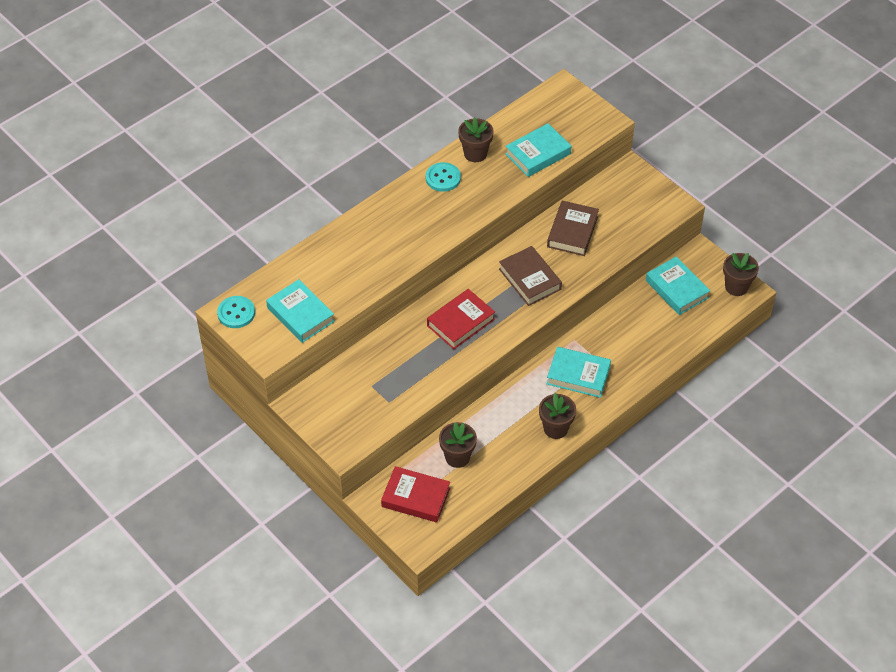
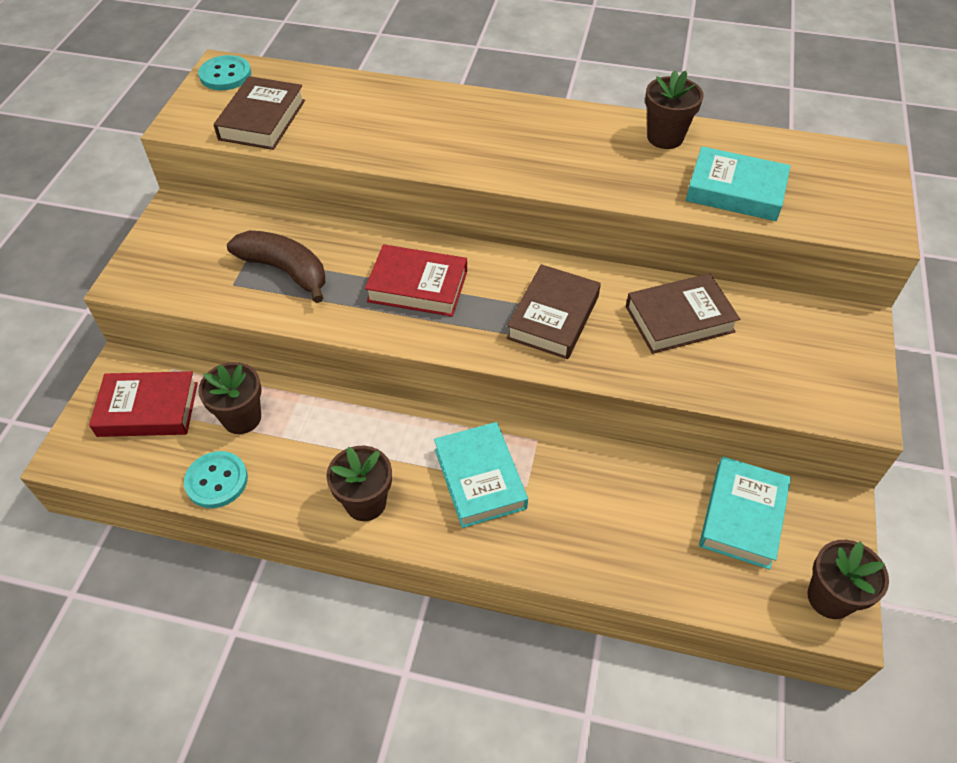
camera: 55 degrees right, 0 degrees up
turquoise book [266,279,335,343] -> brown book [213,76,305,150]
red book [381,466,450,522] -> red book turned 75 degrees counterclockwise [89,371,198,437]
turquoise button [426,162,461,192] -> turquoise button moved to [184,451,248,508]
none -> brown banana [227,230,325,303]

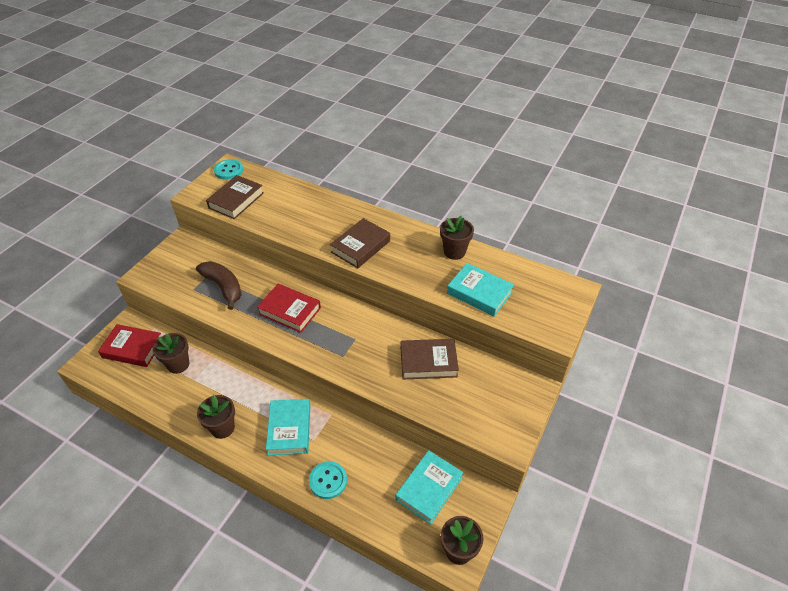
camera: 15 degrees right, 5 degrees down
turquoise button [184,451,248,508] -> turquoise button moved to [309,461,347,499]
brown book [507,264,601,359] -> brown book moved to [330,218,390,268]

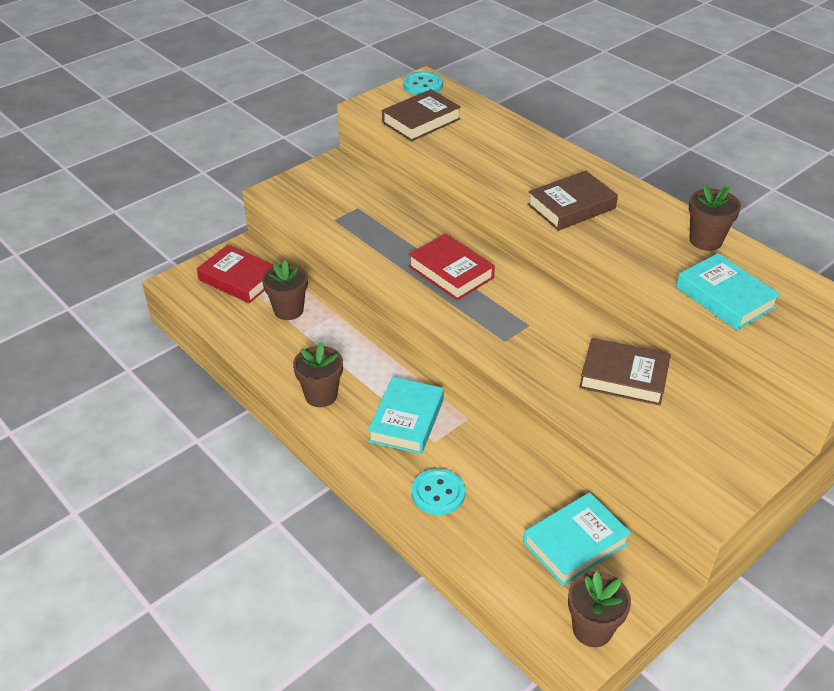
camera: 20 degrees right, 5 degrees down
brown banana [196,261,242,310] -> none

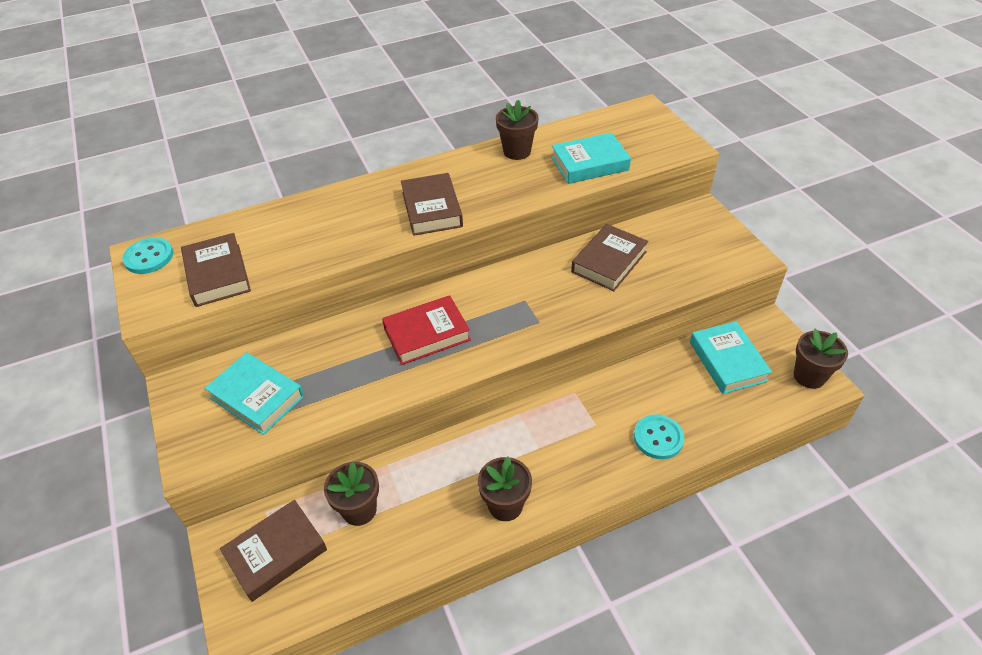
camera: 70 degrees left, 5 degrees up
red book [197,244,273,303] -> brown book [220,500,327,602]
turquoise book [368,377,444,454] -> turquoise book moved to [205,352,304,435]

